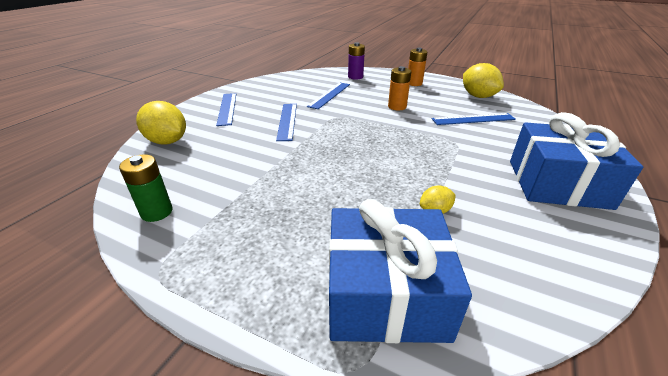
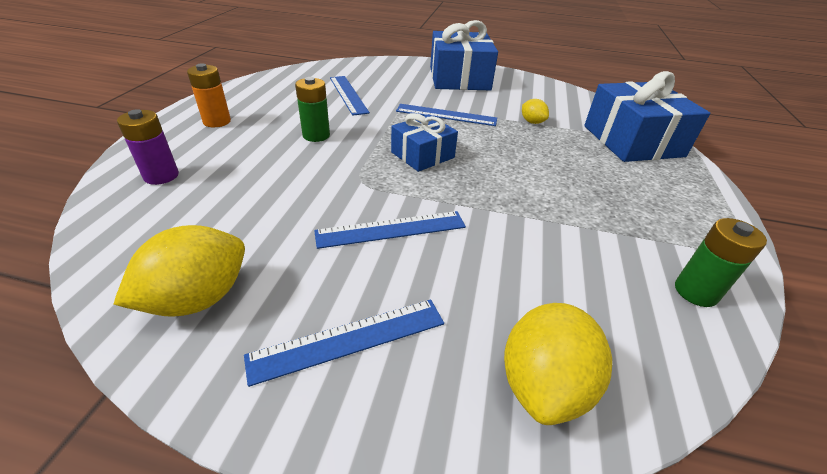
camera: 105 degrees left, 5 degrees up
blue ruler [307,82,350,109] -> blue ruler moved to [396,104,497,126]
orange battery [388,66,411,110] -> green battery [295,77,330,142]
yellow lemon [463,63,504,98] -> yellow lemon moved to [113,225,245,317]
none -> blue gift [391,113,458,172]

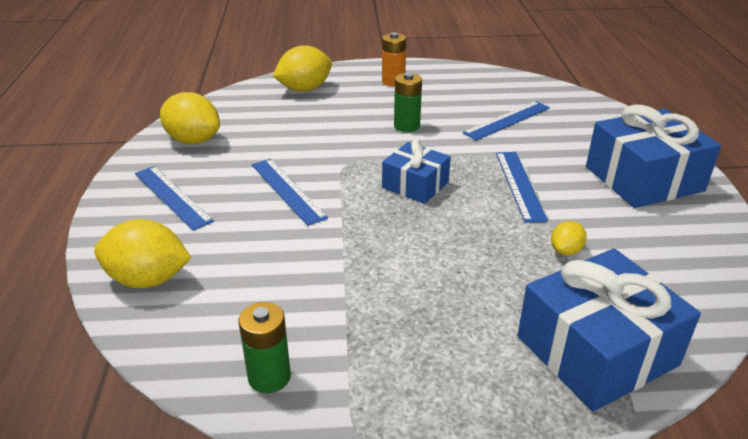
camera: 75 degrees right, 5 degrees down
purple battery [117,109,179,185] -> yellow lemon [273,45,332,92]

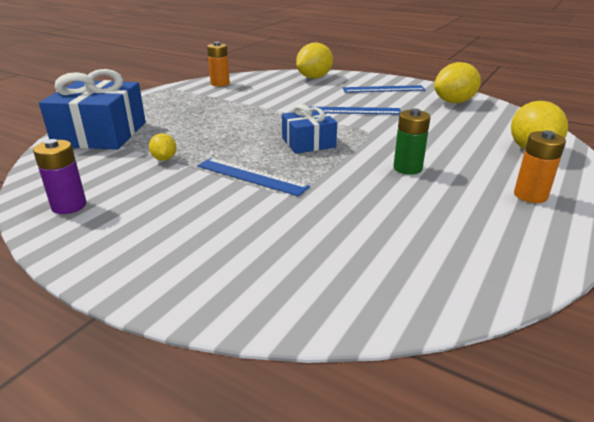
camera: 125 degrees right, 5 degrees down
green battery [239,302,291,394] -> orange battery [207,42,230,86]
blue ruler [462,101,550,140] -> none
blue gift [586,104,721,208] -> none
none -> purple battery [33,139,87,214]

